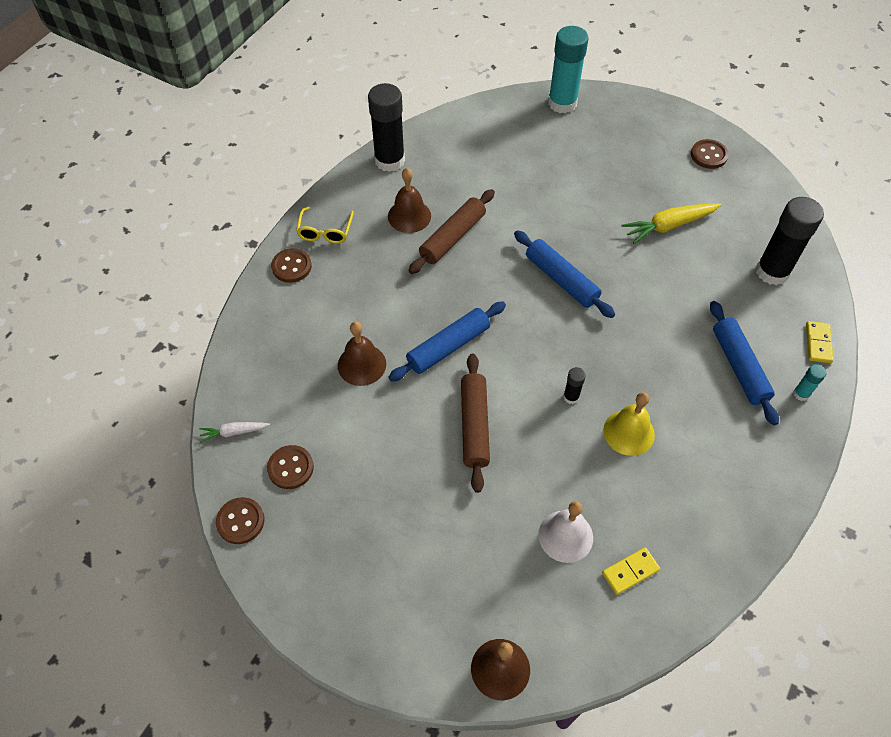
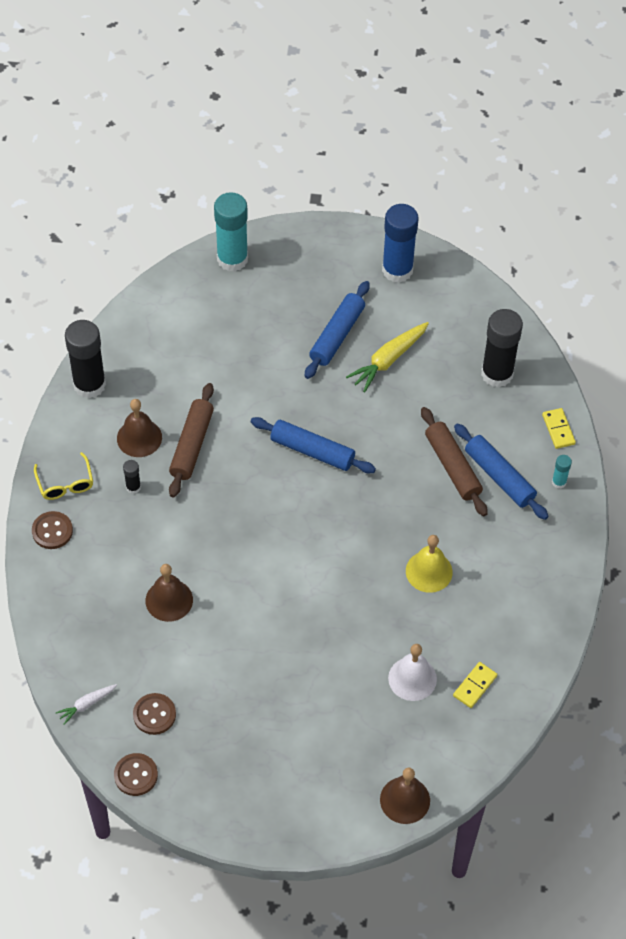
camera: 25 degrees left, 0 degrees up
blue rolling pin [388,301,506,382] -> blue rolling pin moved to [305,281,370,379]
brown rolling pin [461,353,490,493] -> brown rolling pin moved to [421,407,488,516]
black glue stick [563,367,586,404] -> black glue stick moved to [123,460,141,494]
brown button [691,139,729,169] -> blue glue stick [382,204,419,283]

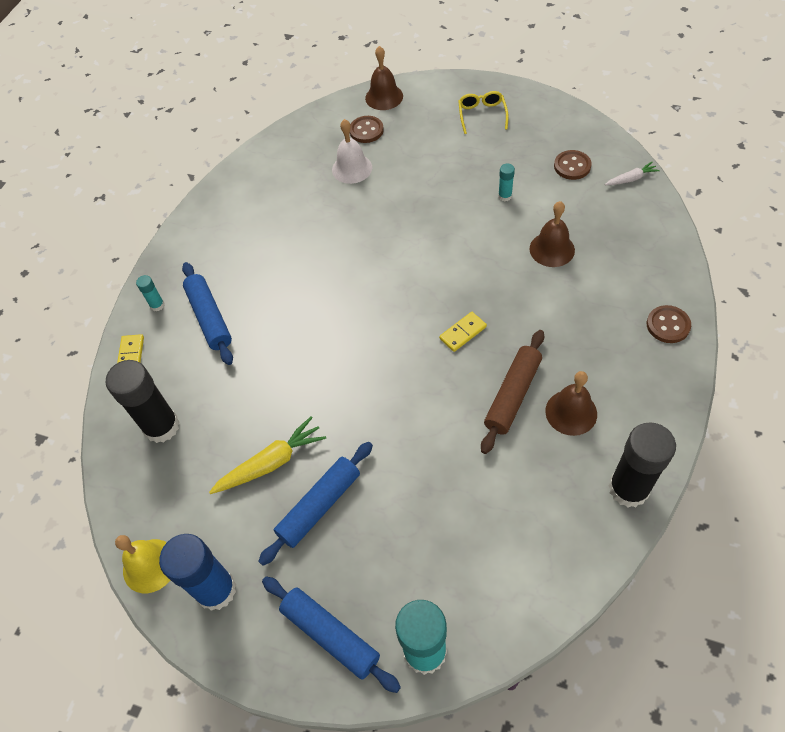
camera: 160 degrees left, 0 degrees up
yellow glasses [34,452,93,500] -> yellow glasses moved to [458,91,509,134]
brown button [114,753,158,796] -> brown button moved to [350,116,384,143]
black glue stick [123,460,141,494] -> none
blue rolling pin [251,417,376,473] -> blue rolling pin moved to [262,576,401,693]
yellow bell [406,535,453,593] -> yellow bell moved to [115,535,170,593]
brown rolling pin [421,407,488,516] -> none
yellow domino [453,662,497,708] -> yellow domino moved to [439,312,487,352]
none -> turquoise glue stick [498,163,515,201]

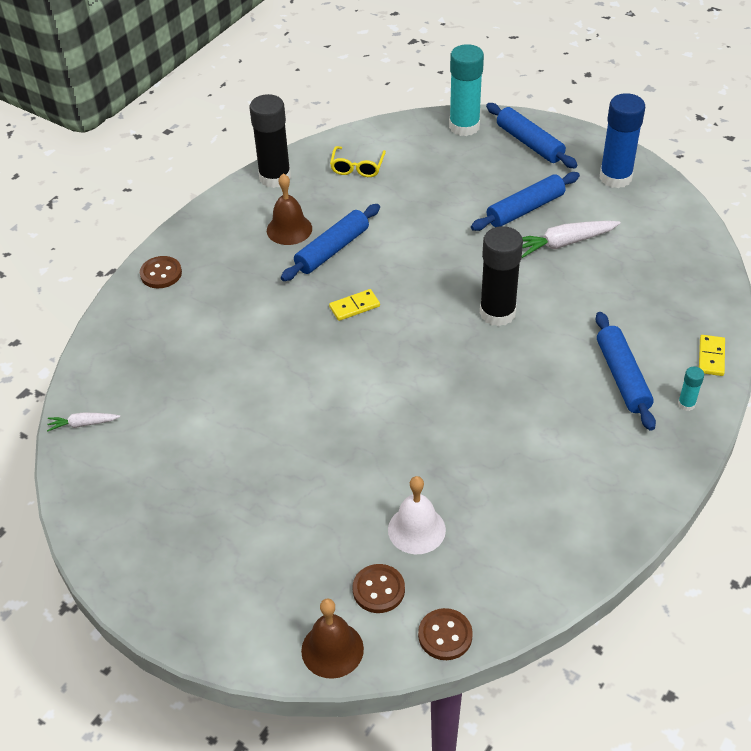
camera: 170 degrees left, 10 degrees down
black glue stick [106,360,180,443] -> black glue stick moved to [480,226,523,326]
yellow bell [115,535,170,593] -> none
yellow carrot [209,416,326,494] -> white carrot [522,221,621,258]
yellow glasses [458,91,509,134] -> yellow glasses moved to [330,146,386,177]
brown rolling pin [481,330,544,454] -> blue rolling pin [281,204,380,281]
turquoise glue stick [498,163,515,201] -> none
brown bell [529,201,575,267] -> none
brown button [554,150,592,180] -> brown button moved to [418,608,473,660]

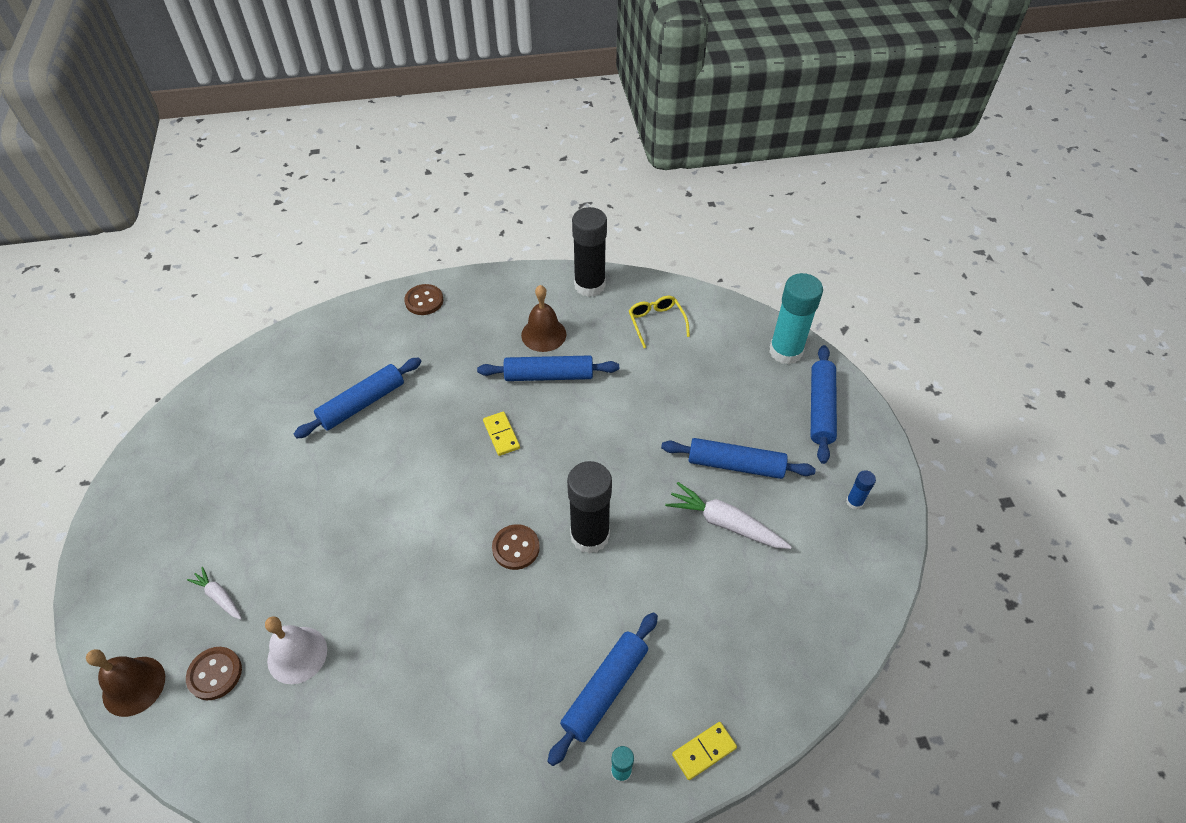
camera: 45 degrees right, 5 degrees up
white carrot [47,412,121,431] -> white carrot moved to [187,567,242,620]
yellow domino [329,289,380,321] -> yellow domino turned 45 degrees clockwise [483,412,520,456]
yellow glasses [330,146,386,177] -> yellow glasses turned 105 degrees clockwise [629,296,690,348]
brown button [418,608,473,660] -> brown button moved to [492,524,540,570]
blue glue stick [600,93,645,188] -> blue glue stick [846,470,876,509], size x0.44
none -> blue rolling pin [294,357,422,439]

